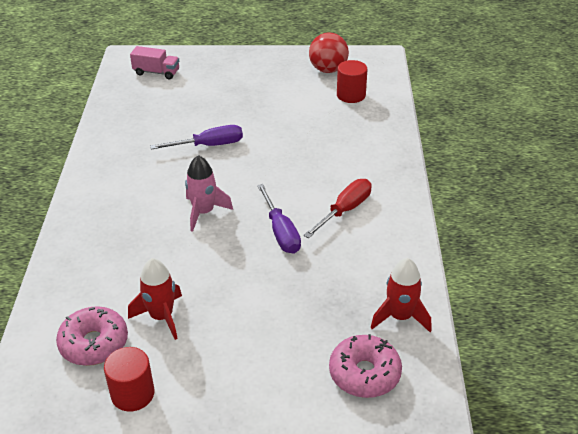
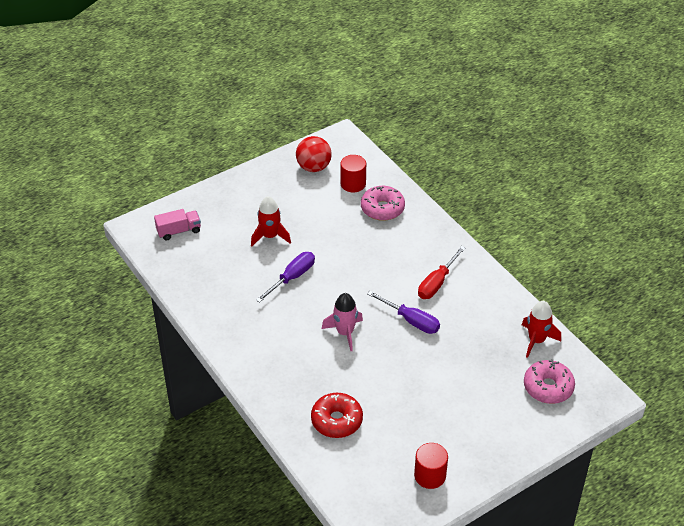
camera: 35 degrees left, 5 degrees up
pink donut [56,306,128,366] -> pink donut moved to [361,186,405,221]
red rocket [128,258,182,340] -> red rocket moved to [251,196,291,246]
red screwdriver [303,179,372,238] -> red screwdriver turned 150 degrees counterclockwise [418,246,466,299]
none -> red donut [311,393,363,438]

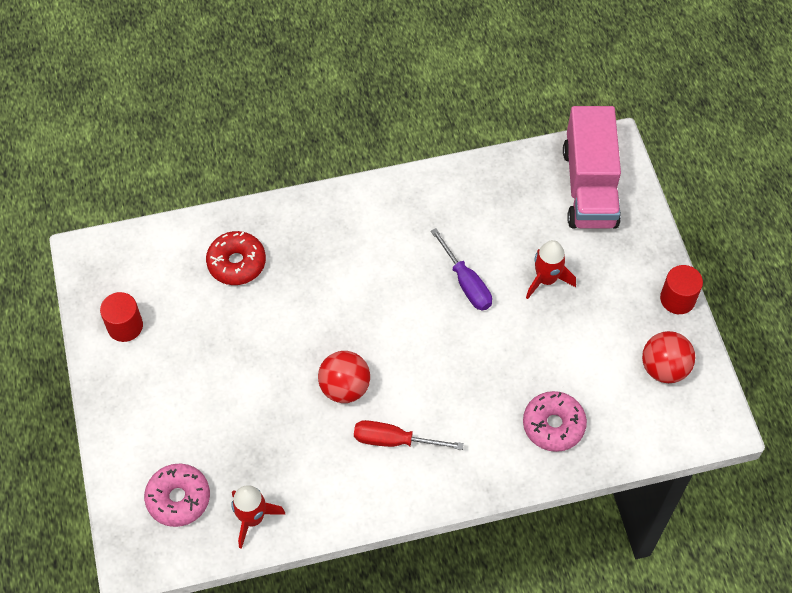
camera: 110 degrees right, 15 degrees up
pink truck [154,209,201,241] -> pink truck [563,106,621,228], size x2.11
pink rocket [322,293,363,351] -> none
red cylinder [340,155,366,192] -> red cylinder moved to [660,265,703,314]
purple screwdriver [367,291,440,334] -> red ball [318,351,370,403]
red screwdriver [418,246,466,299] -> red screwdriver turned 45 degrees counterclockwise [354,420,464,450]

